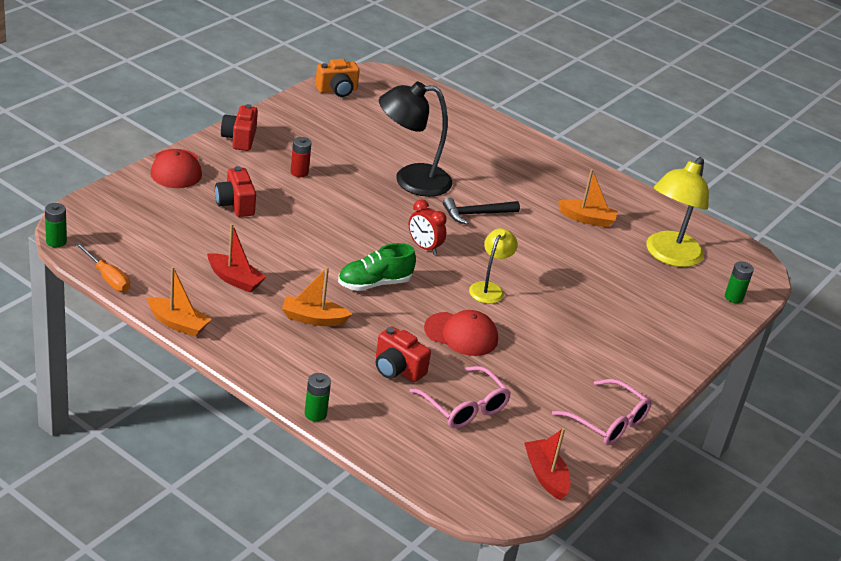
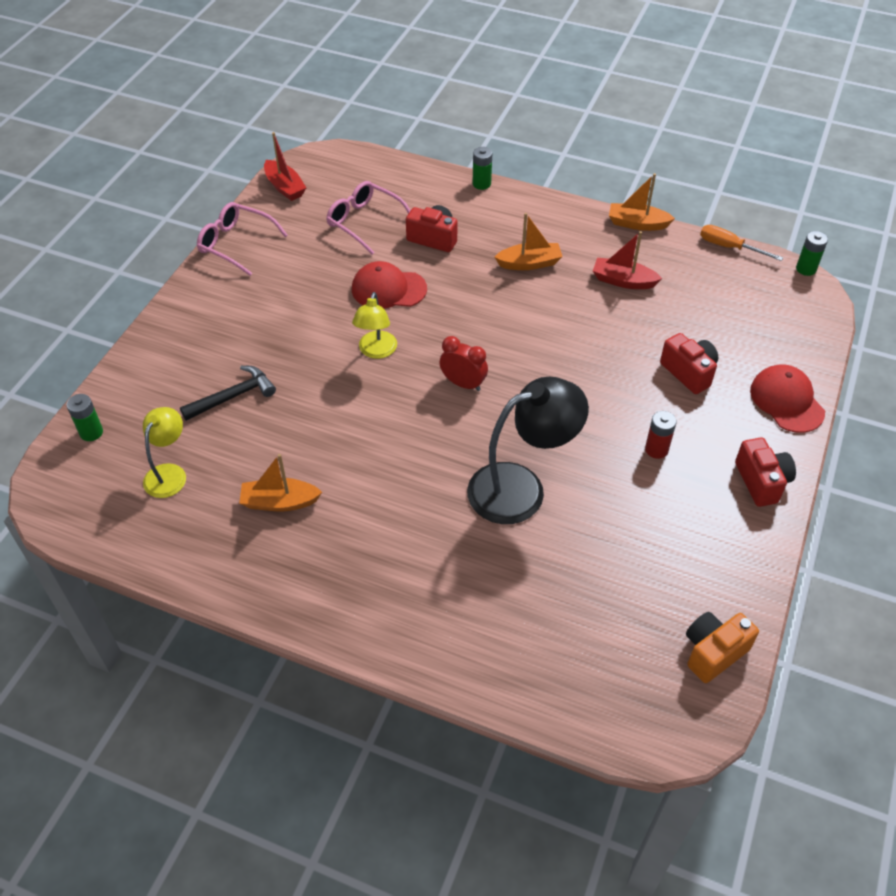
camera: 170 degrees right, 15 degrees up
green shoe [338,243,416,291] -> none
black hammer [443,198,520,224] -> black hammer moved to [180,366,276,421]
yellow lamp [646,157,709,267] -> yellow lamp [143,407,186,498], size x0.56

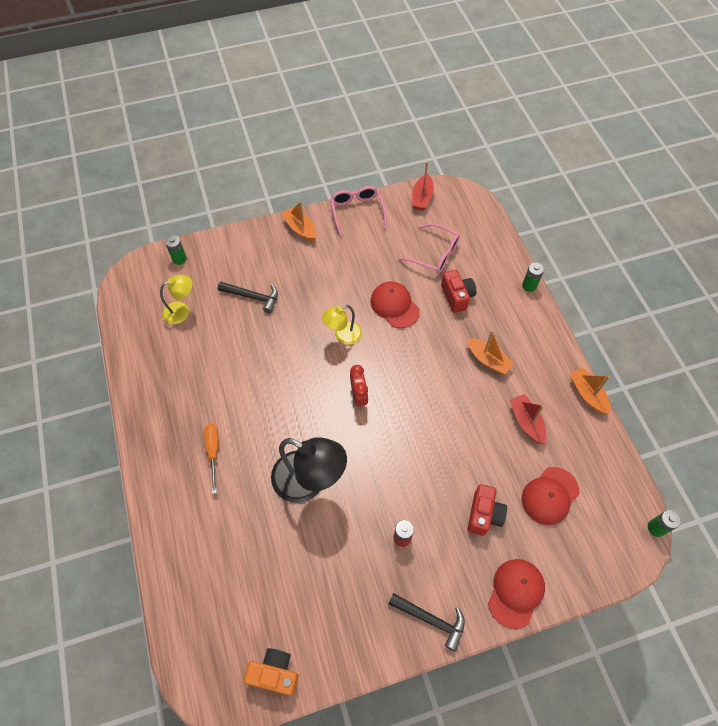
camera: 50 degrees right, 10 degrees up
orange boat [239,454,322,512] -> orange boat moved to [281,201,317,242]
pink glasses [326,181,411,255] -> pink glasses turned 120 degrees clockwise [398,223,460,274]
orange screwdriver [700,225,783,261] -> orange screwdriver moved to [204,424,219,494]
red camera [735,437,796,507] -> black hammer [389,593,465,652]
none -> red cap [522,467,579,525]

